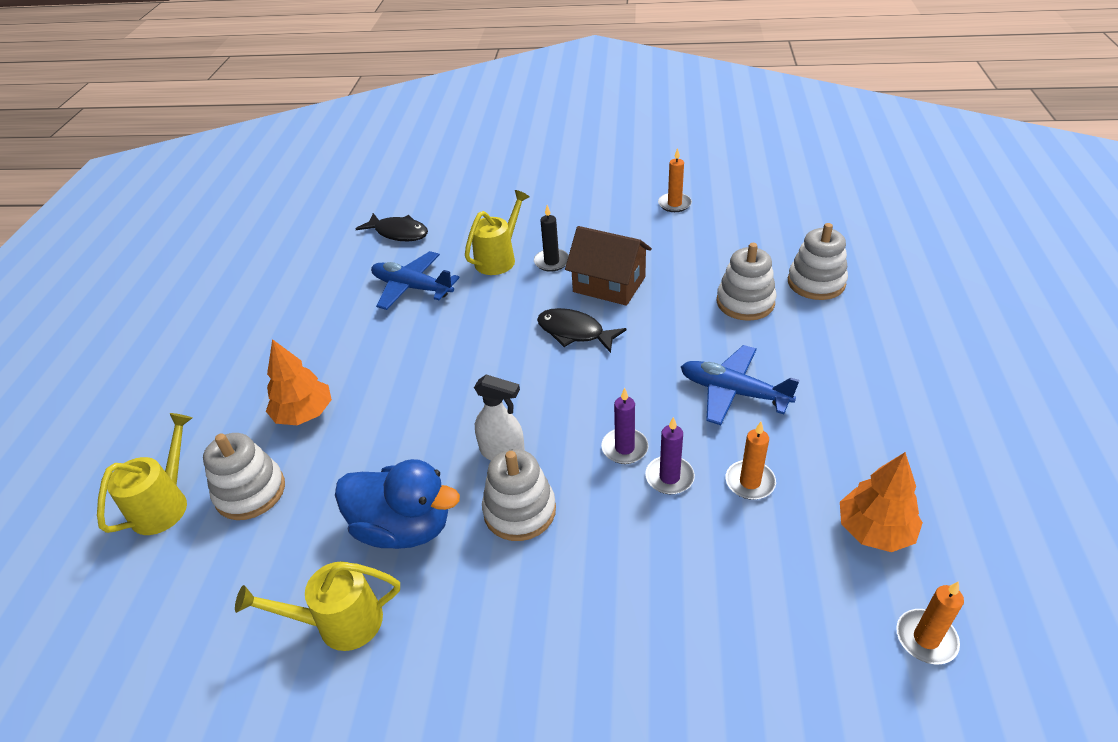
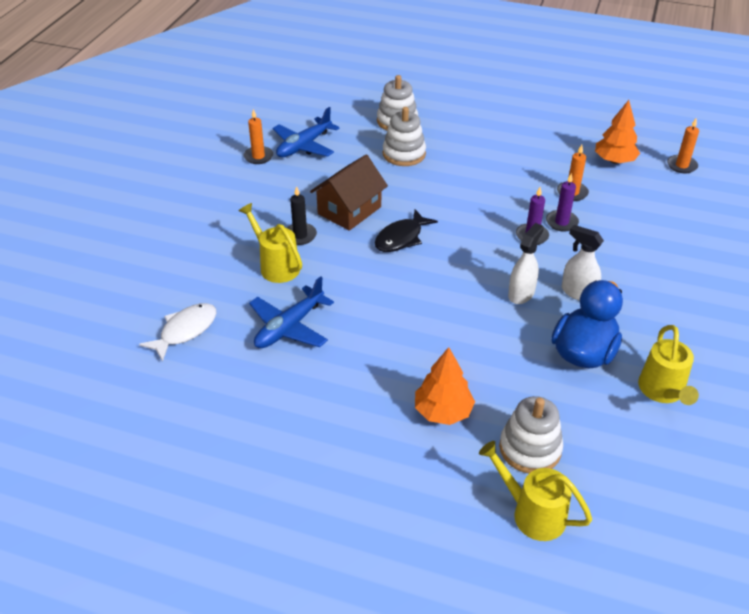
camera: 80 degrees left, 0 degrees up
black fish [356,213,428,241] -> white fish [139,303,216,362]
white stacking toy [482,449,556,541] -> white spray bottle [562,225,604,301]
blue plane [681,345,800,425] -> blue plane moved to [273,107,340,157]

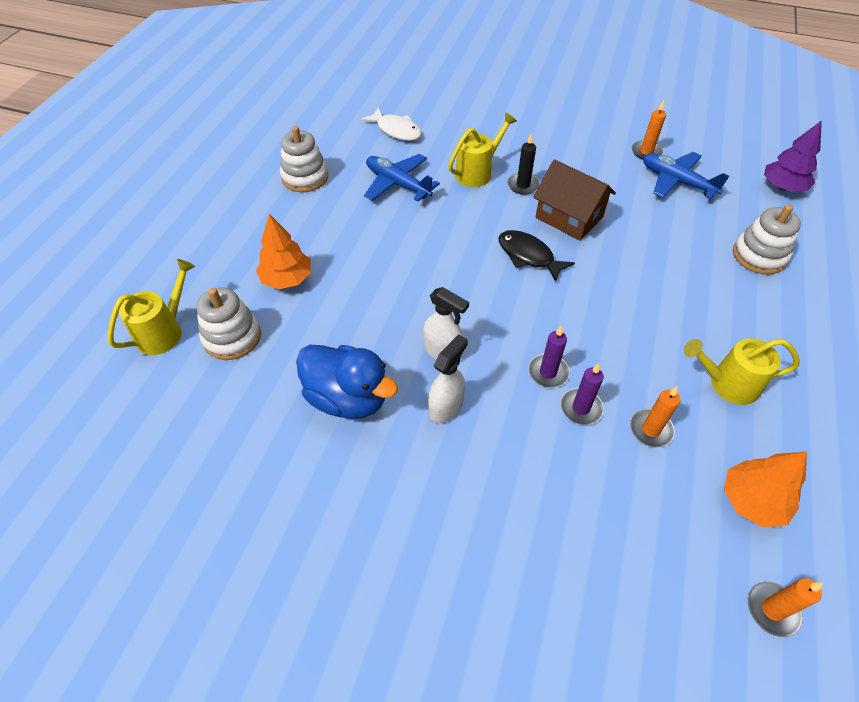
camera: 90 degrees right, 10 degrees up
white stacking toy [383,107,426,166] -> white stacking toy moved to [280,126,328,192]
yellow watering can [638,325,699,405] -> yellow watering can moved to [684,338,800,405]
none -> purple tree [764,120,822,192]

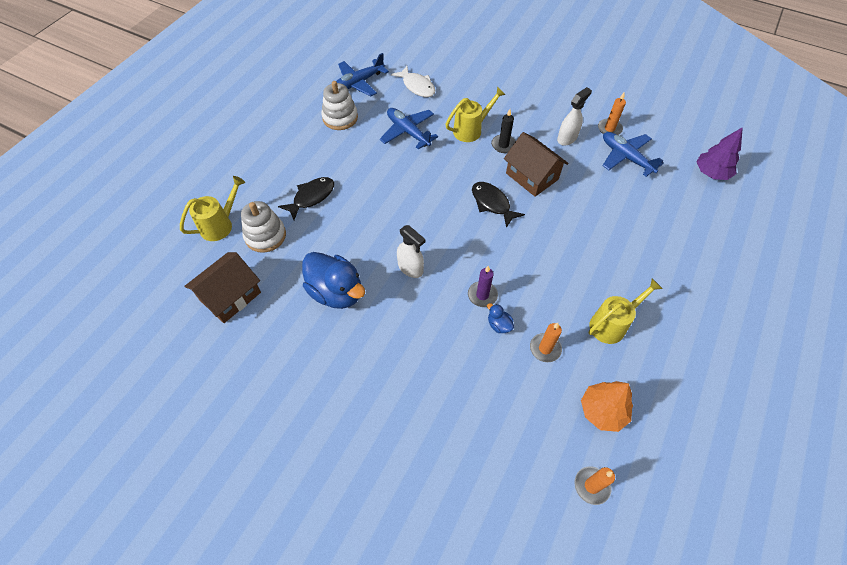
camera: 10 degrees right, 5 degrees up
orange tree [256,214,311,289] -> black fish [278,177,334,220]
white spray bottle [428,334,468,423] -> white spray bottle moved to [557,87,592,146]
purple candle [560,363,604,425] -> blue duck [487,303,514,333]
yellow watering can [684,338,800,405] -> yellow watering can turned 135 degrees clockwise [588,279,663,344]
white stacking toy [733,205,801,275] -> none
none -> brown house [184,252,261,323]
none -> blue plane [336,53,389,97]

